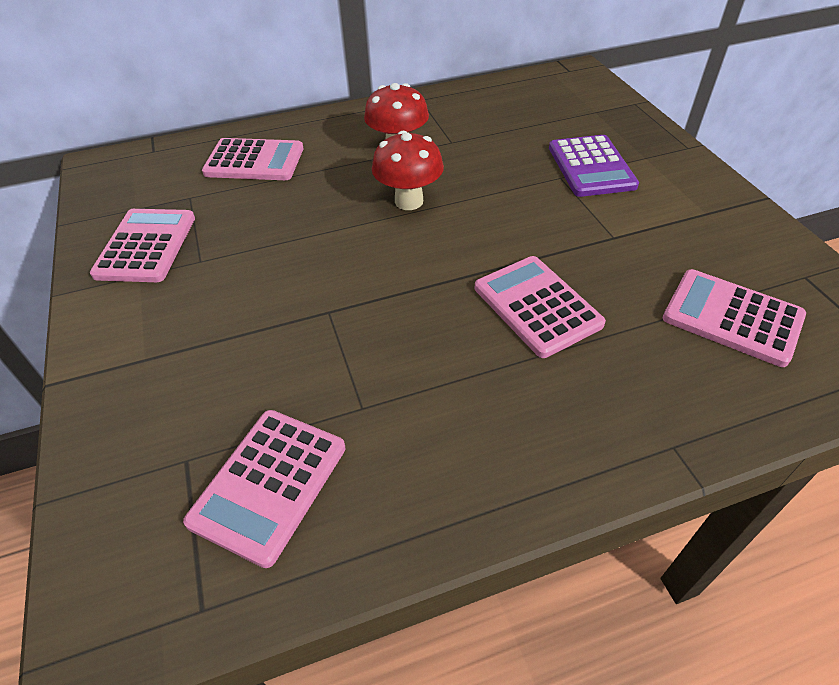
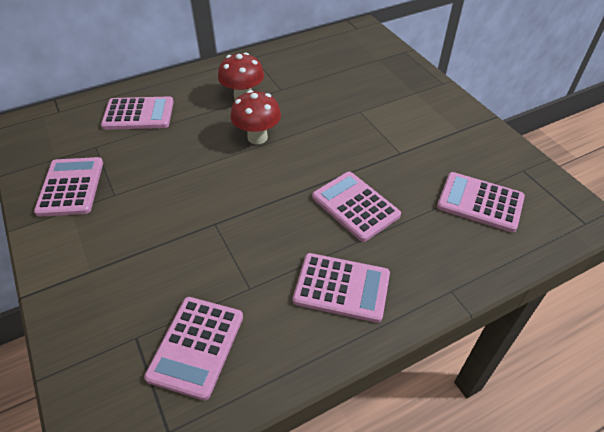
camera: 10 degrees left, 0 degrees up
purple calculator [549,135,639,197] -> none
none -> pink calculator [293,253,390,323]

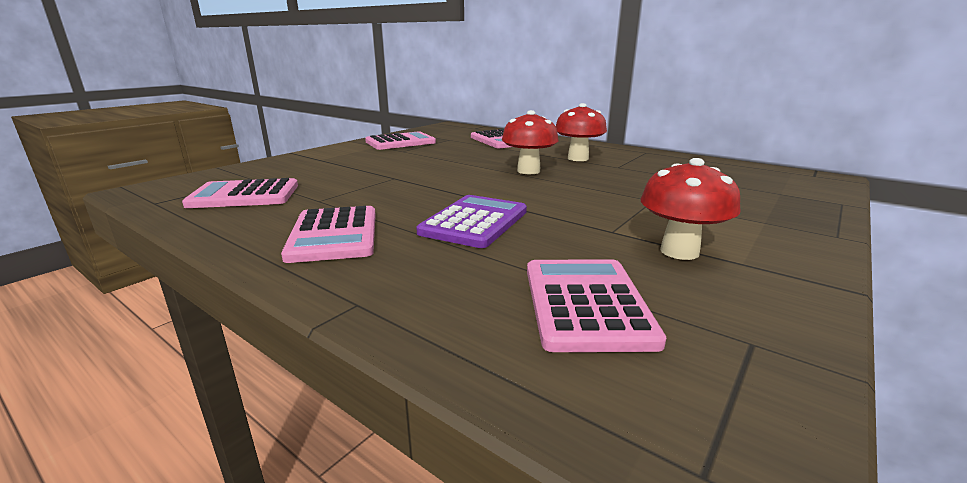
camera: 65 degrees right, 25 degrees down
pink calculator [312,172,401,242] -> purple calculator [416,195,527,248]
none -> red mushroom [641,158,740,260]

